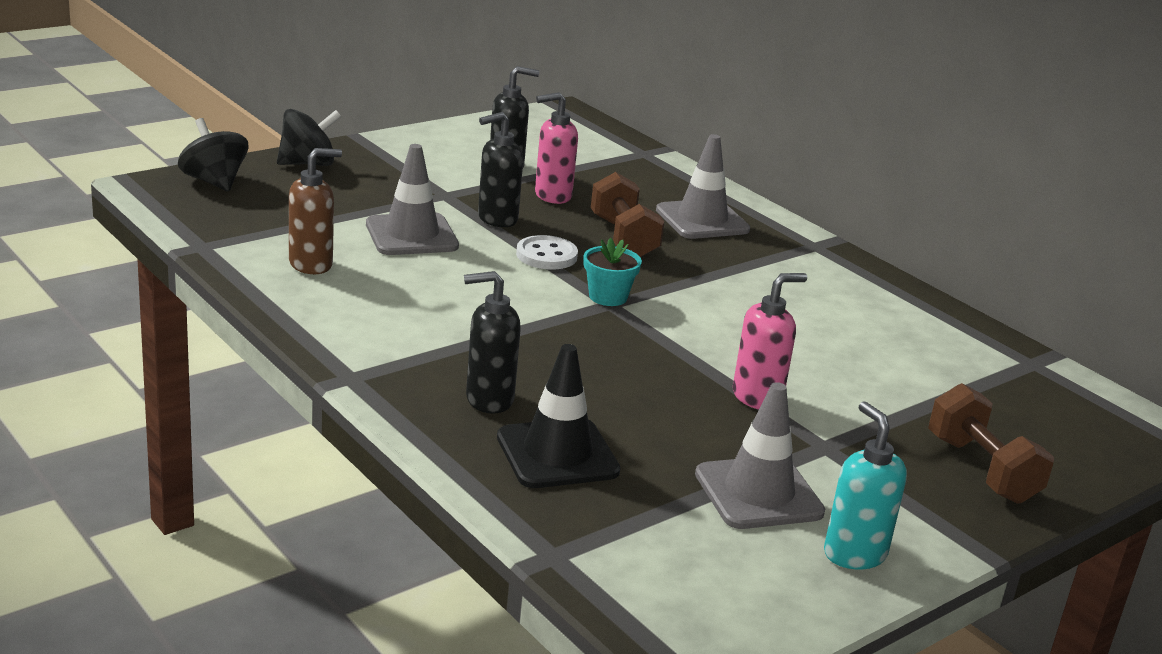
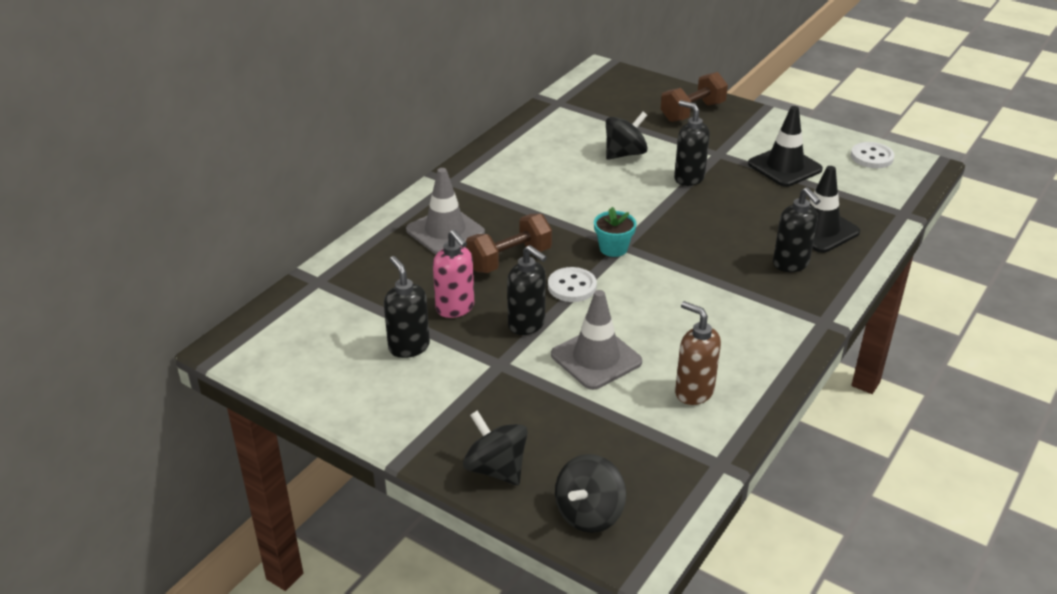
camera: 105 degrees left, 10 degrees up
grey traffic cone [695,382,825,529] -> black traffic cone [748,106,823,187]
pink soap dispenser [733,273,807,409] -> black soap dispenser [674,100,710,186]
turquoise soap dispenser [824,401,907,569] -> none
none -> black spinning top [606,112,648,160]
none -> white button [851,142,894,168]

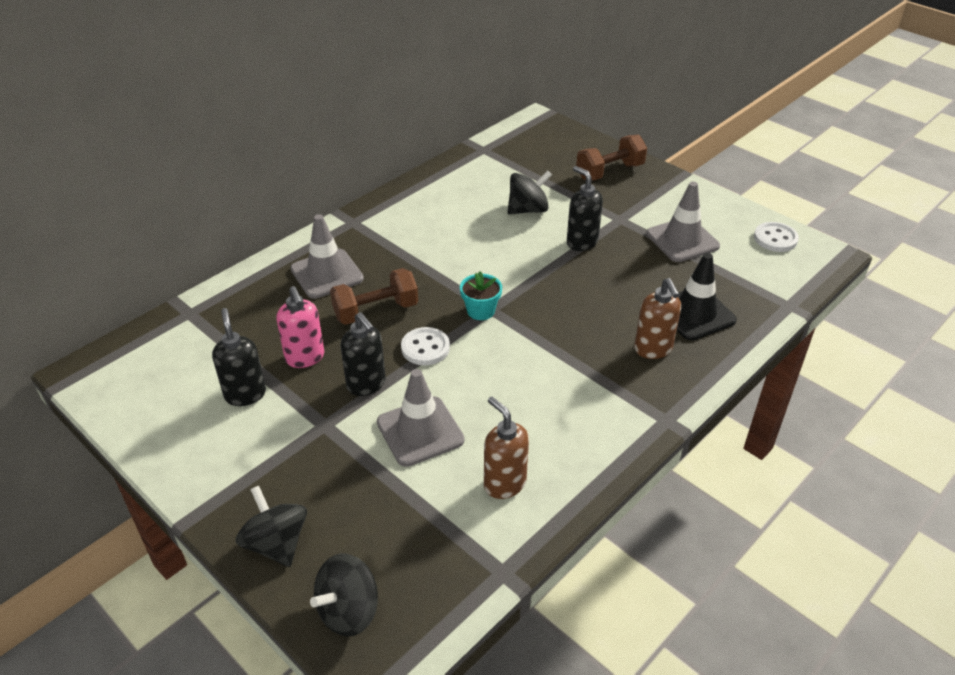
camera: 10 degrees right, 5 degrees up
black traffic cone [748,106,823,187] -> grey traffic cone [646,182,720,262]
black soap dispenser [773,187,820,272] -> brown soap dispenser [634,278,681,359]

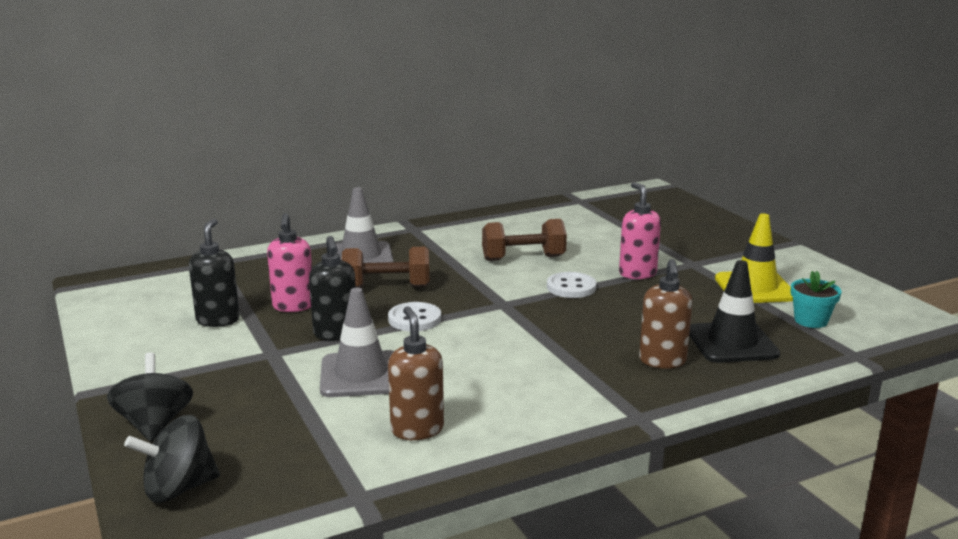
camera: 20 degrees right, 20 degrees down
turquoise flower pot [460,271,502,320] -> turquoise flower pot moved to [791,271,842,328]
black spinning top [507,171,552,214] -> none
black soap dispenser [567,166,603,251] -> pink soap dispenser [619,182,661,279]
brown dumbbell [576,134,647,180] -> brown dumbbell moved to [482,219,567,261]
grey traffic cone [646,182,720,262] -> yellow traffic cone [715,213,793,303]
white button [754,222,799,252] -> white button moved to [547,272,596,298]

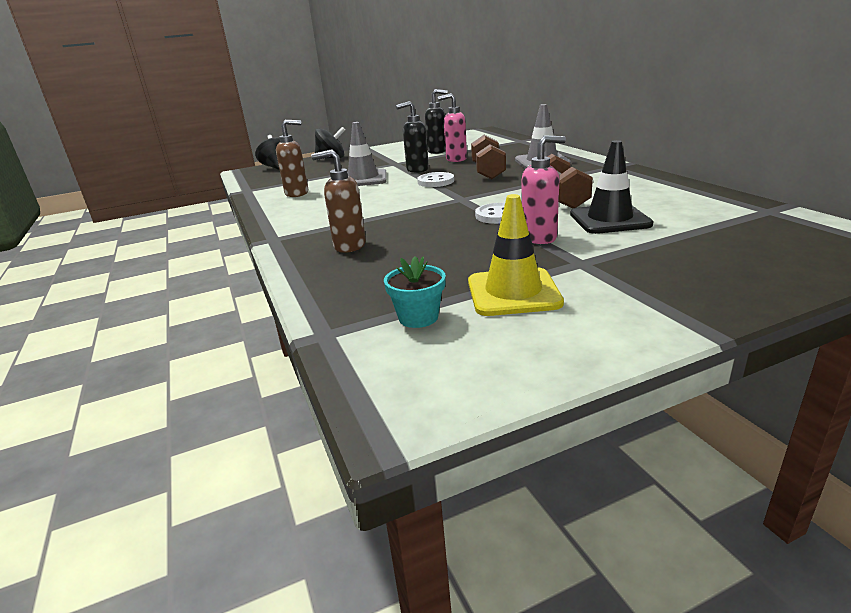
camera: 95 degrees right, 5 degrees up
black traffic cone [689,260,780,363] -> black traffic cone moved to [570,140,653,234]

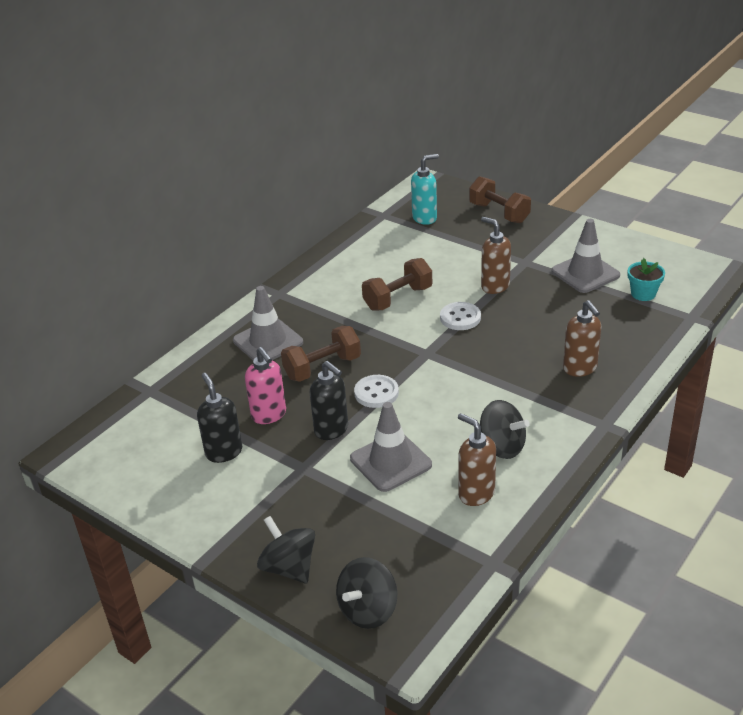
camera: 120 degrees left, 10 degrees up
yellow traffic cone [468,194,564,316] -> grey traffic cone [551,219,620,293]
pink soap dispenser [521,135,566,244] -> brown soap dispenser [481,217,511,294]
black traffic cone [570,140,653,234] -> none
none -> turquoise soap dispenser [411,154,439,225]
none -> brown dumbbell [469,176,531,223]
none -> black spinning top [480,400,530,459]

